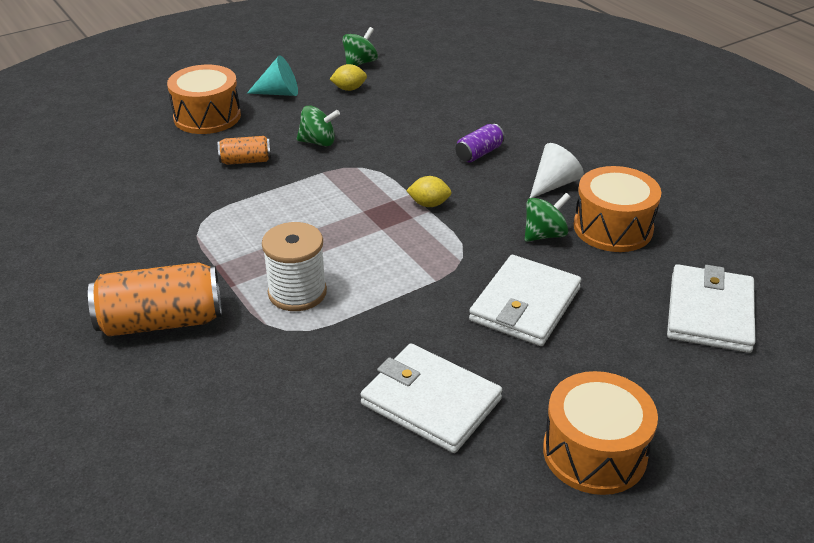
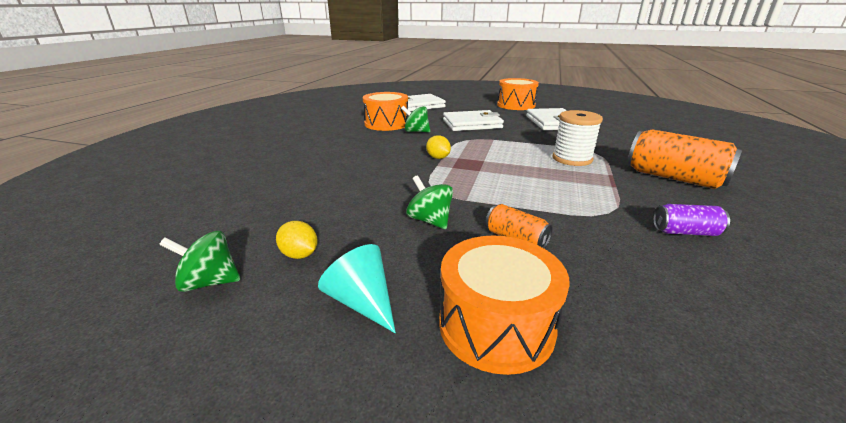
camera: 130 degrees left, 10 degrees down
purple can [456,124,505,162] -> purple can moved to [653,204,730,236]
white cone [529,143,584,199] -> none

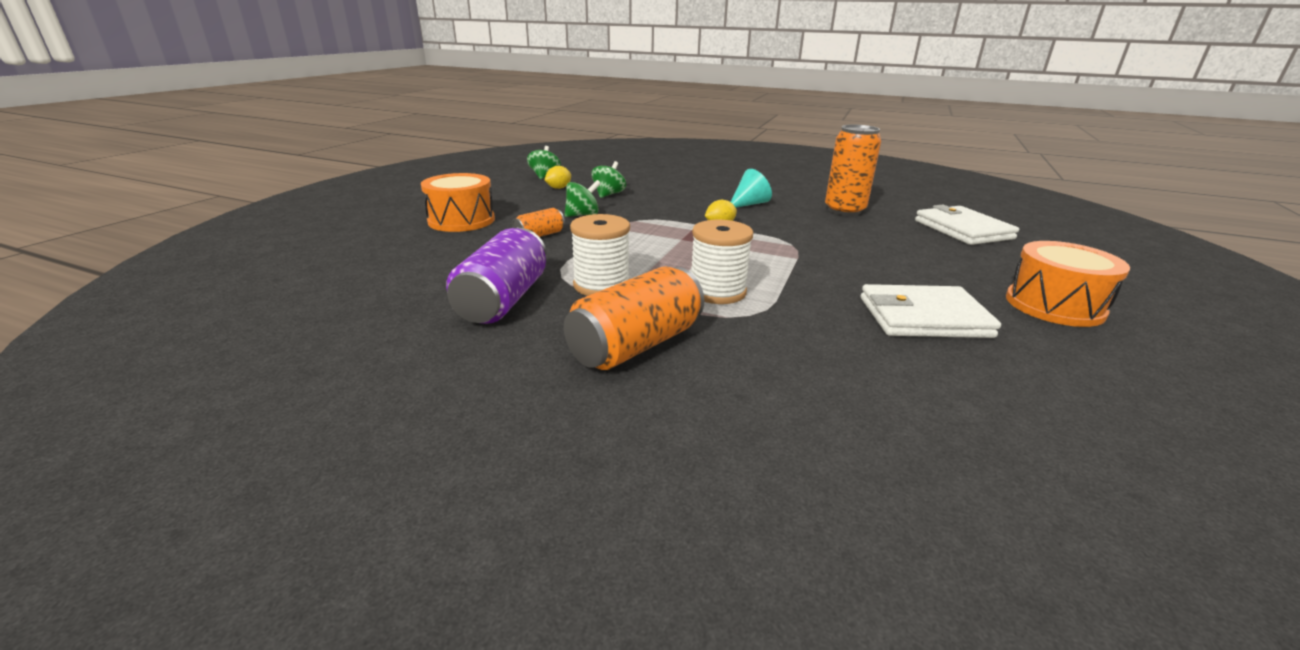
camera: 95 degrees right, 0 degrees up
turquoise cone [318,244,396,333] -> turquoise cone moved to [731,169,772,208]
orange drum [362,92,408,131] -> orange can [825,125,881,216]
green spinning top [401,106,430,132] -> green spinning top moved to [591,161,626,198]
white wallet [443,110,504,131] -> none
purple can [653,204,730,236] -> purple can [446,228,547,324], size x1.91
none -> white spool [570,214,630,296]

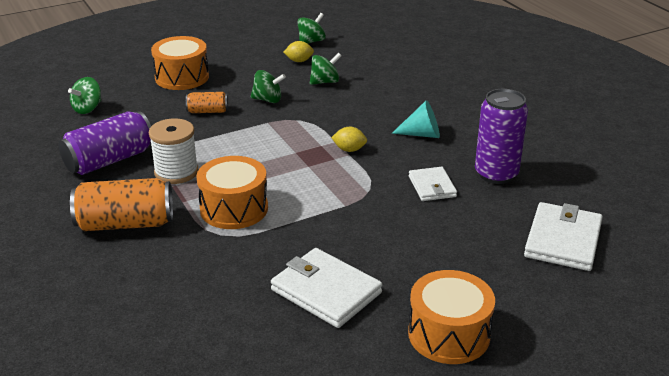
camera: 40 degrees right, 5 degrees up
white spool [691,220,753,304] -> orange drum [196,156,268,229]
orange can [825,125,881,216] -> purple can [475,89,528,184]
none -> green spinning top [68,77,101,114]
none -> white wallet [409,167,457,201]

